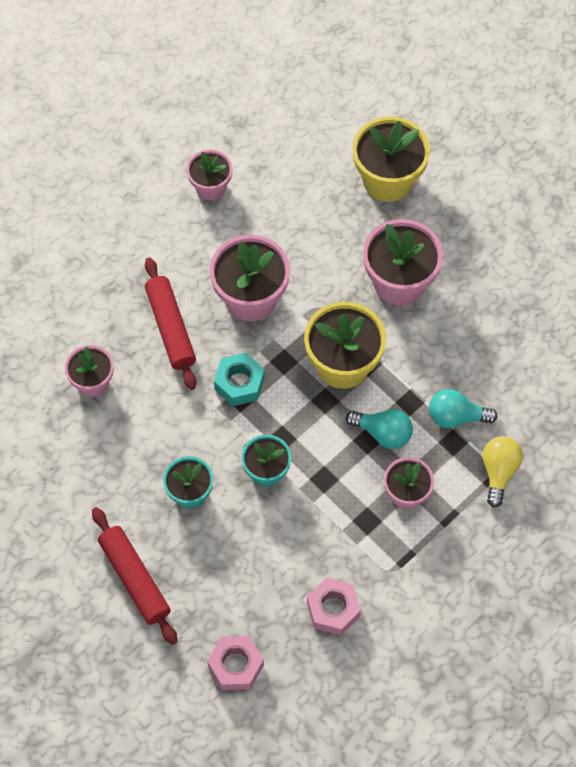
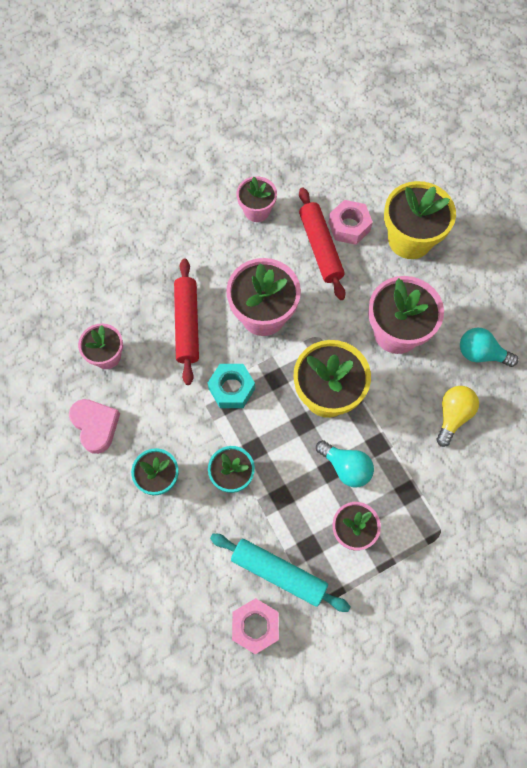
camera: 15 degrees right, 5 degrees up
red rolling pin [92,507,177,645] -> red rolling pin moved to [299,187,346,300]
pink nut [207,636,264,690] -> pink nut moved to [328,200,373,245]
turquoise light bulb [429,389,497,428] -> turquoise light bulb moved to [460,328,518,367]
yellow light bulb [483,436,523,508] -> yellow light bulb moved to [436,386,479,447]
none -> pink heart [69,399,120,454]
none -> turquoise rolling pin [210,534,350,612]

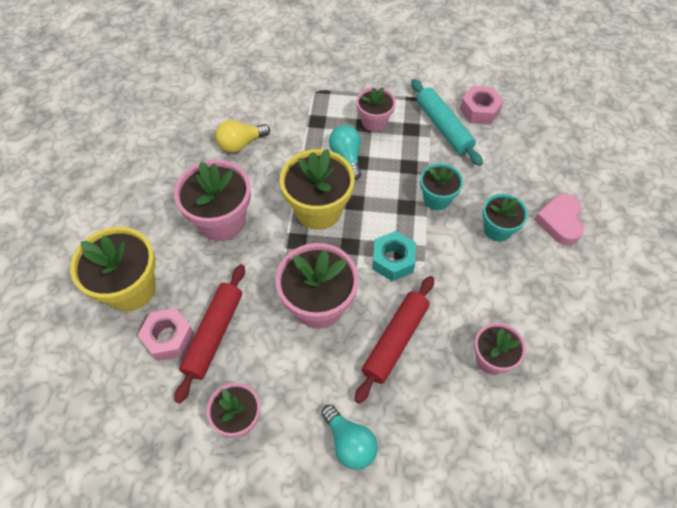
camera: 145 degrees left, 10 degrees down
pink heart [69,399,120,454] -> pink heart moved to [534,194,584,245]
turquoise light bulb [460,328,518,367] -> turquoise light bulb moved to [321,405,378,470]

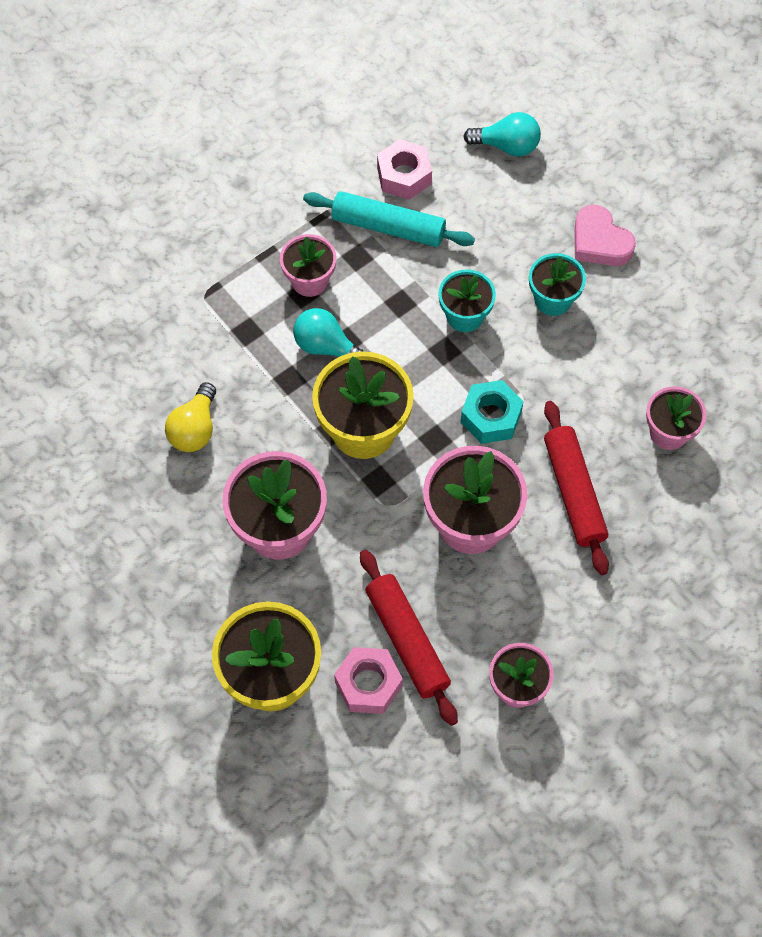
camera: 45 degrees left, 5 degrees up
turquoise light bulb [321,405,378,470] -> turquoise light bulb moved to [463,112,541,157]

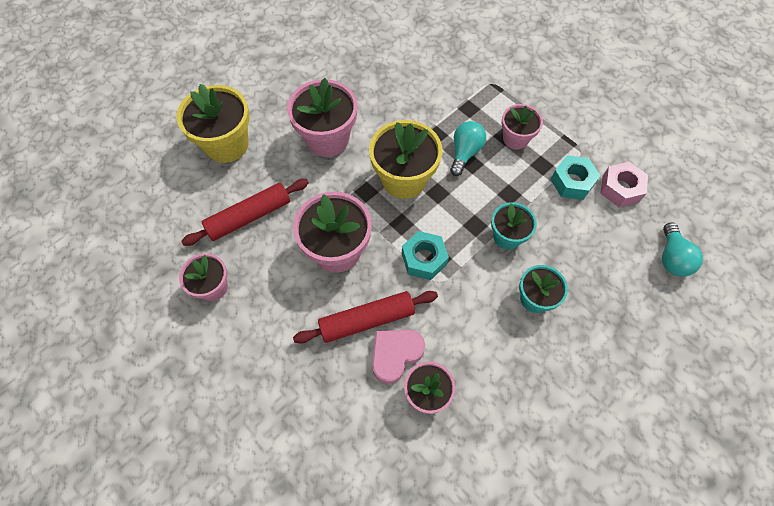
camera: 85 degrees right, 0 degrees up
yellow light bulb [165,382,216,452] -> none
turquoise rolling pin [303,191,475,247] -> turquoise nut [550,156,600,200]
pink nut [334,647,403,714] -> none
pink heart [574,205,636,266] -> pink heart moved to [372,330,425,384]

